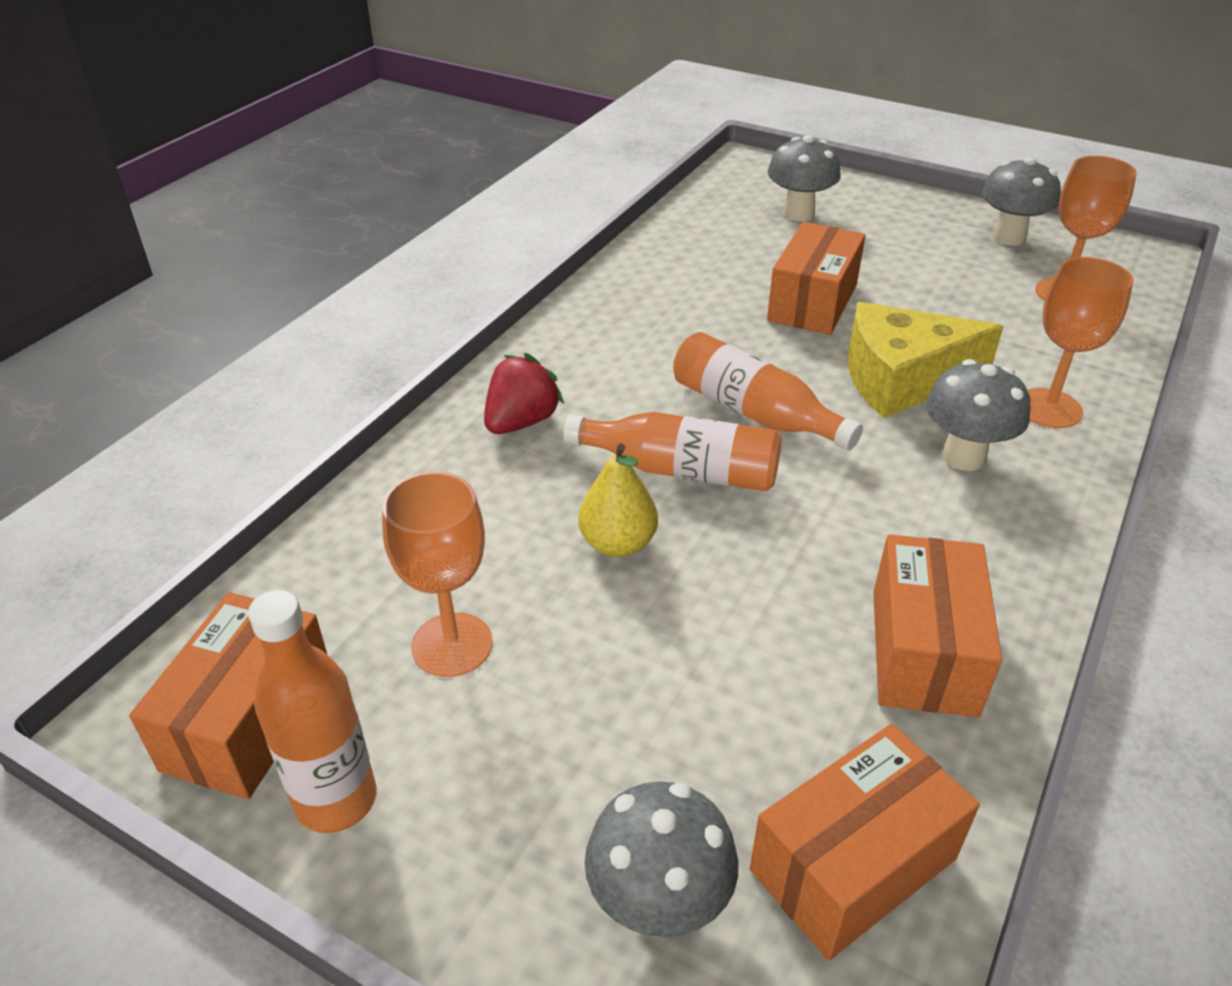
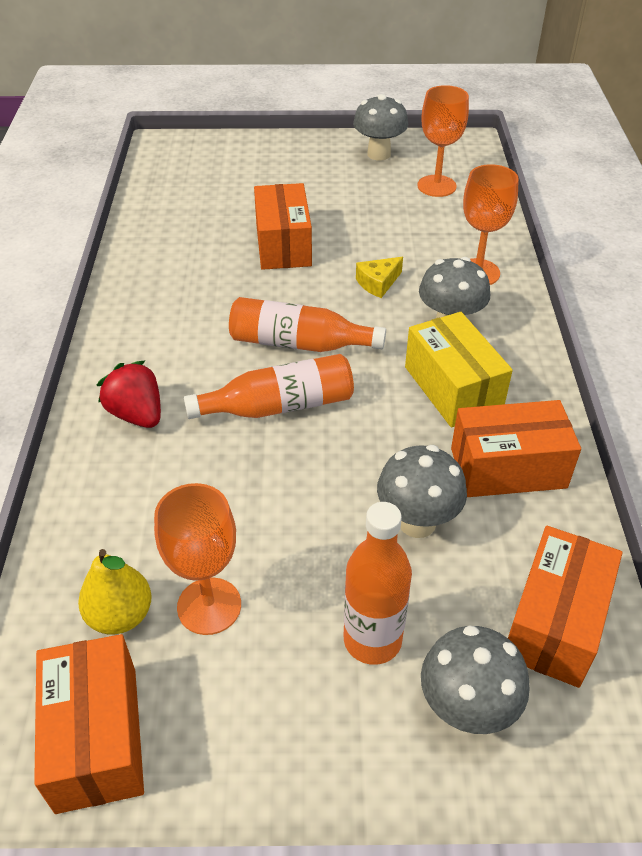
camera: 30 degrees left, 5 degrees up
orange bottle [248,590,377,833] -> orange bottle moved to [344,502,412,665]
red strawberry [484,353,564,434] -> red strawberry turned 45 degrees counterclockwise [97,360,161,428]
yellow pear [578,444,658,557] -> yellow pear moved to [78,549,152,634]
grey mushroom [768,135,841,222] -> grey mushroom moved to [377,445,467,538]
yellow cheese [847,302,1004,418] -> yellow cheese [356,257,403,298], size x0.46
orange box [873,534,1002,717] -> orange box turned 75 degrees counterclockwise [451,400,581,497]
none -> yellow box [405,312,513,428]

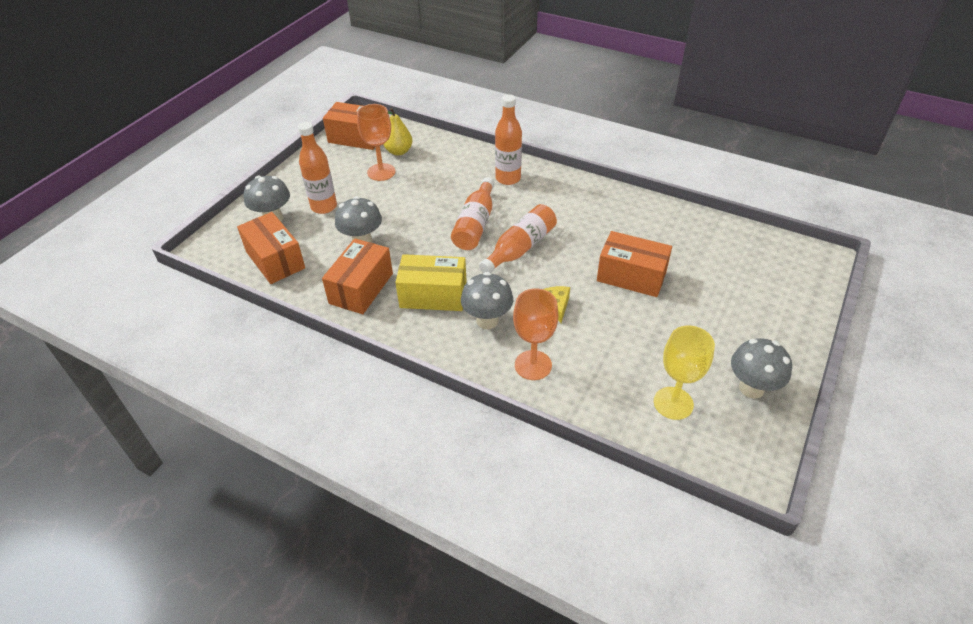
camera: 120 degrees right, 0 degrees up
red strawberry [97,360,161,428] -> orange bottle [495,94,522,185]
orange goblet [417,85,469,197] -> yellow goblet [654,326,715,420]

